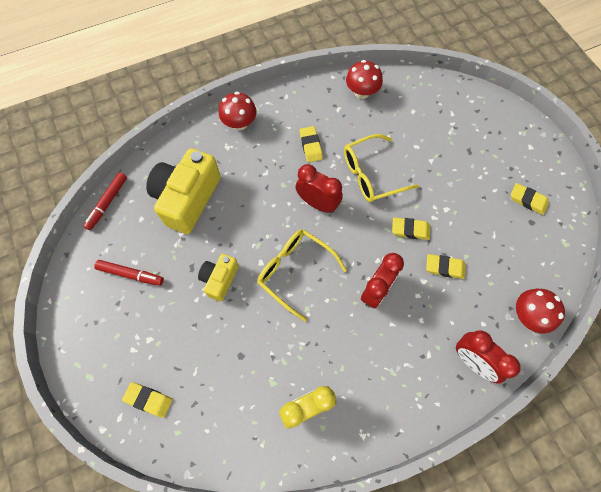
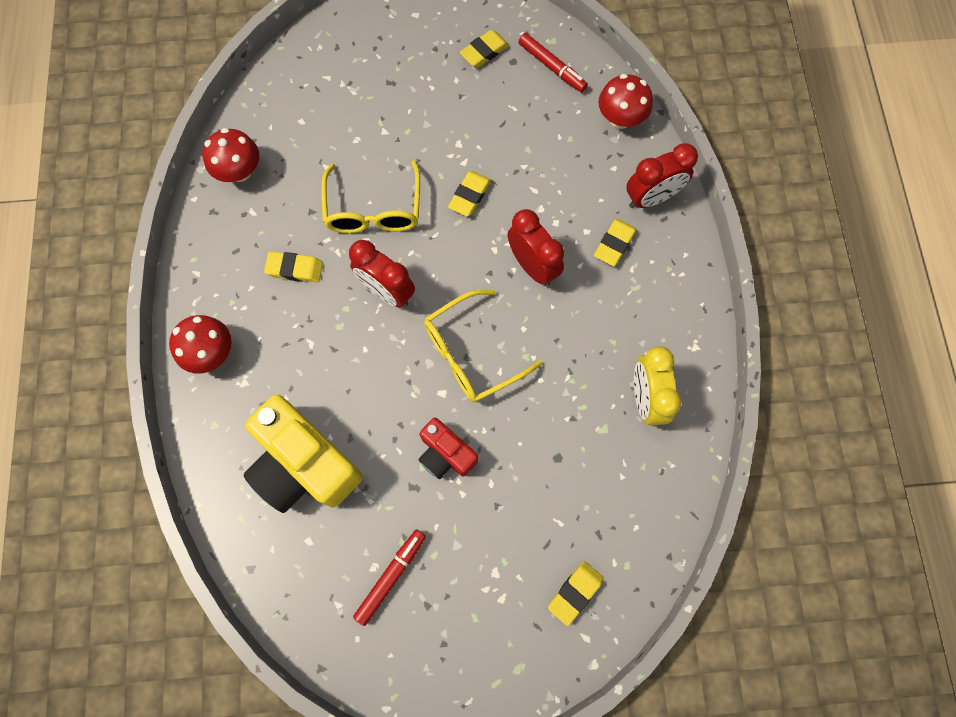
camera: 70 degrees left, 5 degrees up
red marker [83,172,127,230] -> red marker moved to [518,33,588,92]
yellow camera [198,254,239,301] -> red camera [419,418,478,479]
red clock [295,164,343,213] -> red clock turned 105 degrees counterclockwise [349,240,415,307]
yellow eraser [426,254,466,279] -> yellow eraser moved to [594,219,637,266]

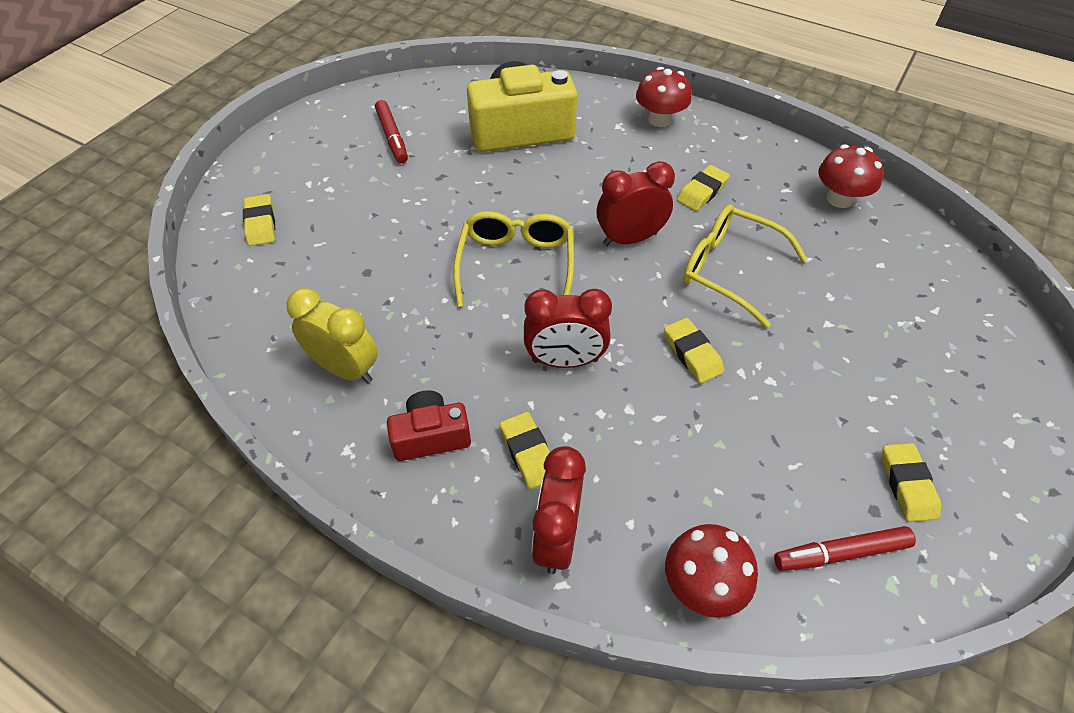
camera: 125 degrees right, 20 degrees down
red camera [419,418,478,479] -> red camera moved to [387,390,471,461]

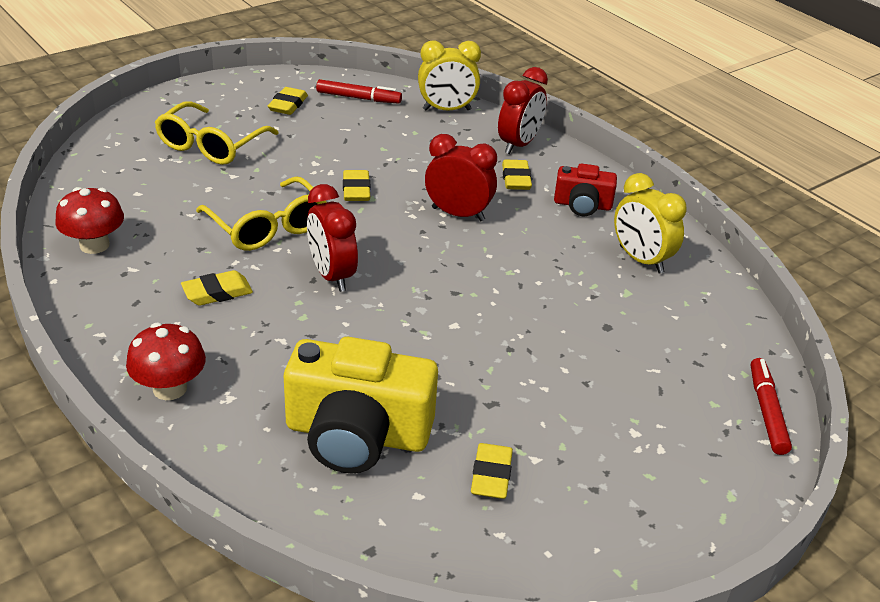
camera: 160 degrees left, 15 degrees down
yellow eraser [243,194,275,246] -> yellow eraser moved to [471,443,513,499]
red marker [375,100,408,163] -> red marker moved to [751,358,792,455]
yellow glasses [453,211,574,307] -> yellow glasses moved to [155,101,279,165]
red clock [597,161,675,246] -> red clock turned 60 degrees clockwise [307,184,358,292]
red mushroom [665,524,758,618] -> yellow clock [418,40,481,111]

